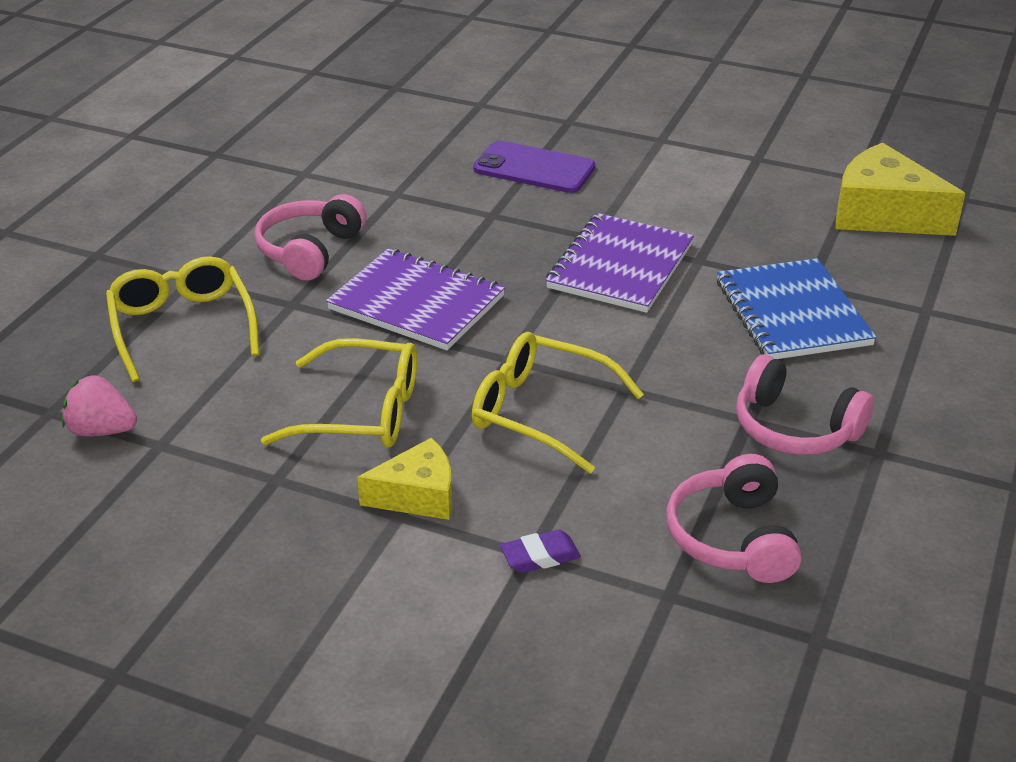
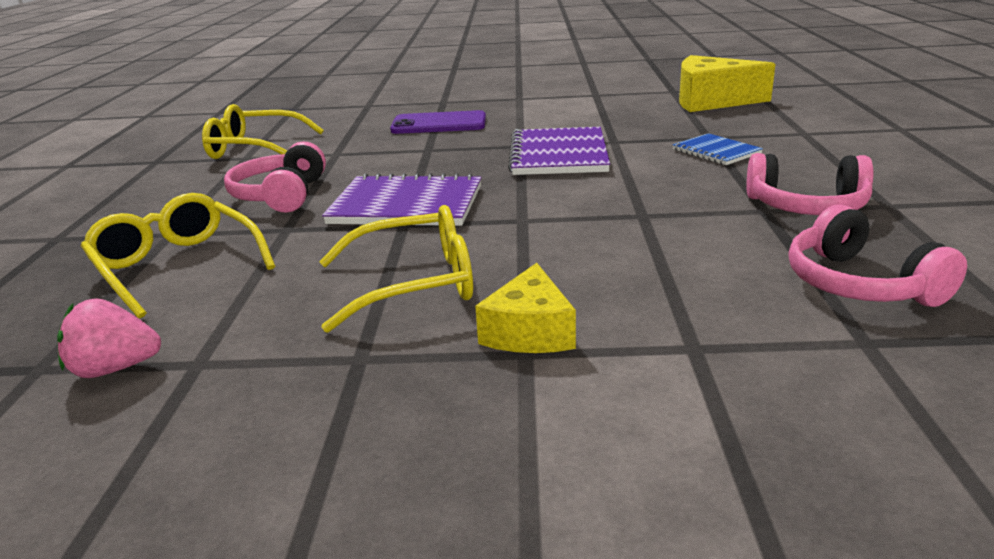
camera: 20 degrees left, 10 degrees down
yellow cheese [357,438,452,520] -> yellow cheese turned 135 degrees clockwise [475,263,576,353]
yellow glasses [472,332,644,474] -> yellow glasses moved to [202,104,324,159]
purple eraser [500,530,581,573] -> none
blue notebook [717,258,876,359] -> blue notebook [672,133,763,165], size x0.57

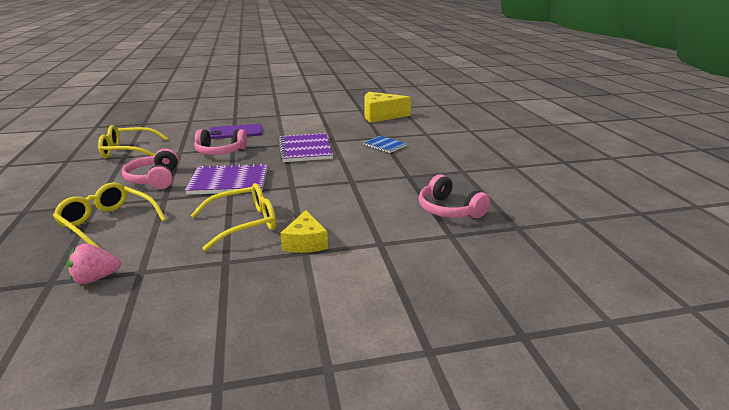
camera: 15 degrees left, 0 degrees up
pink headphones [746,153,873,215] -> pink headphones moved to [194,129,247,155]

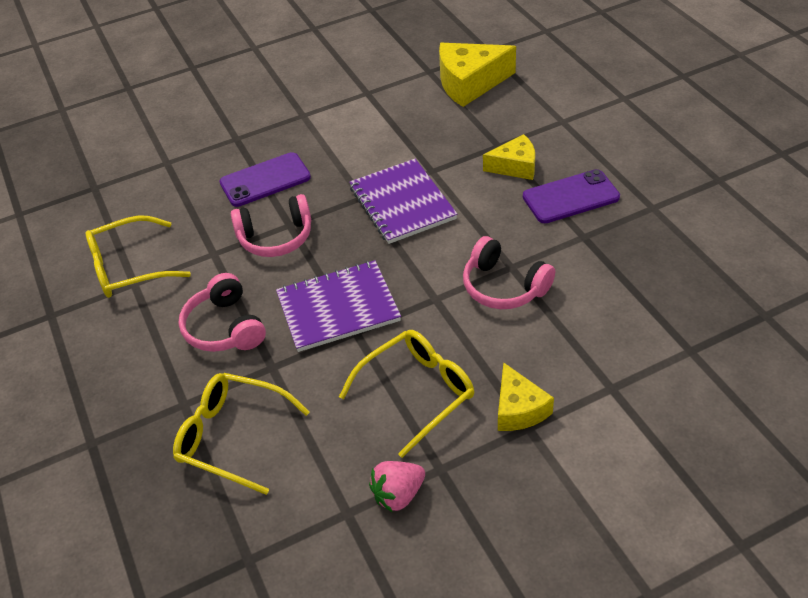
camera: 10 degrees left, 20 degrees up
pink strawberry [67,244,121,284] -> pink strawberry moved to [369,461,425,512]
blue notebook [363,136,407,153] -> yellow cheese [483,134,535,180]
pink headphones [419,174,490,218] -> pink headphones moved to [463,236,555,309]
none -> purple phone [523,169,620,223]

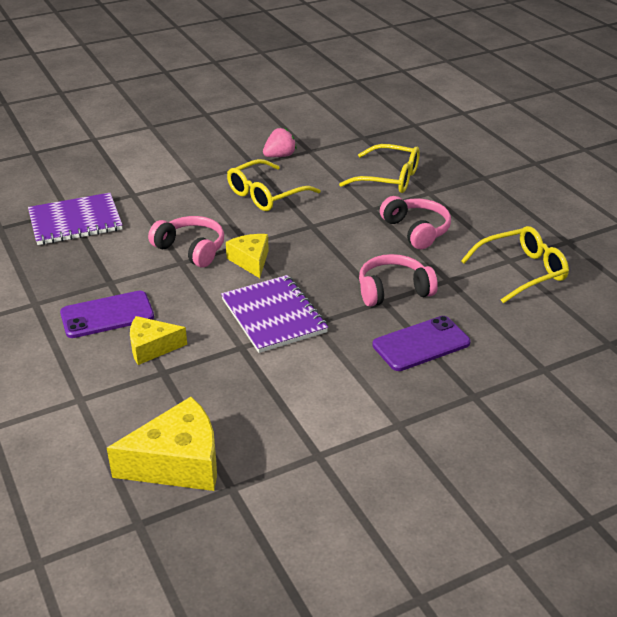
camera: 175 degrees right, 10 degrees down
purple notebook [276,260,401,352] -> purple notebook moved to [28,193,123,245]
yellow cheese [498,362,554,431] -> yellow cheese moved to [226,234,269,278]

